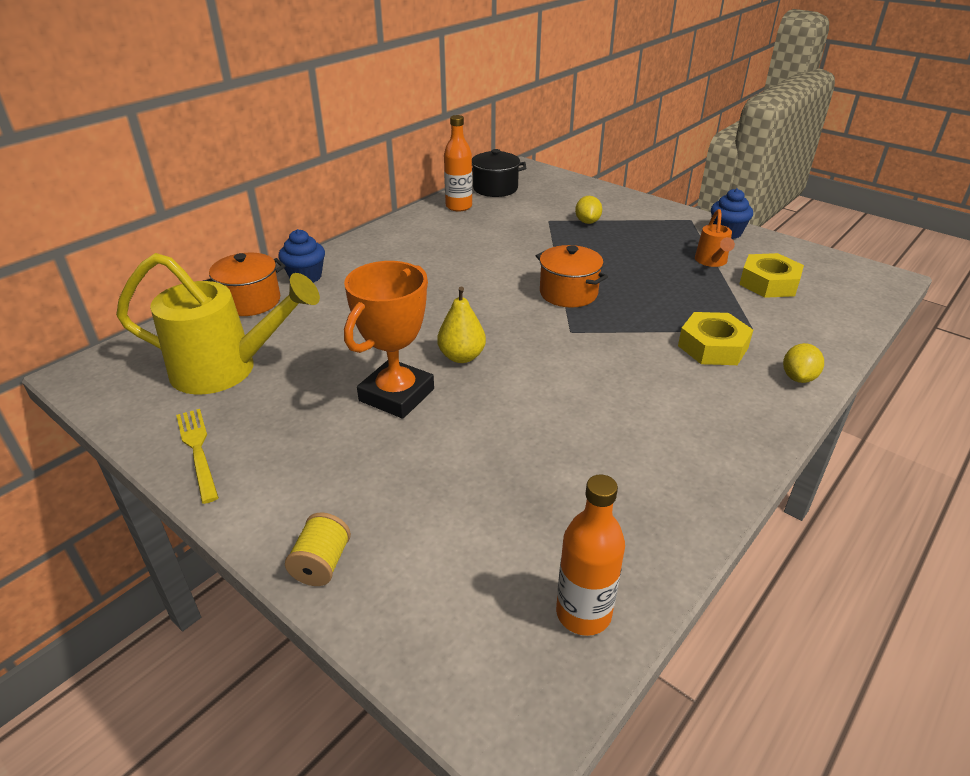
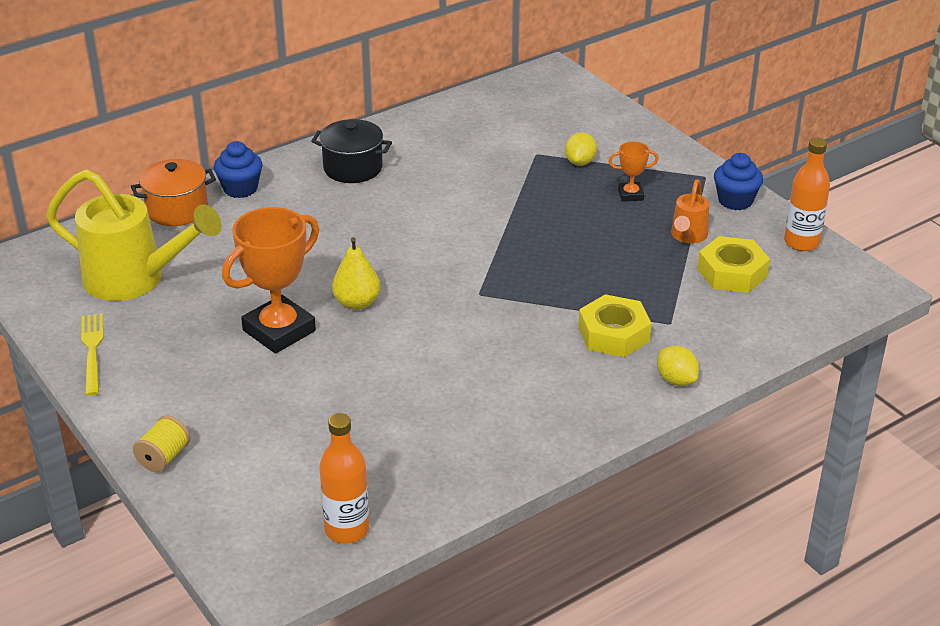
camera: 15 degrees right, 0 degrees up
orange bottle [444,115,472,211] -> orange bottle moved to [784,138,830,251]
black pot [472,149,526,197] -> black pot moved to [311,119,392,183]
orange pot [536,245,608,308] -> none
yellow lemon [783,343,824,383] -> yellow lemon turned 75 degrees counterclockwise [657,346,699,386]
none -> orange trophy [608,142,659,202]

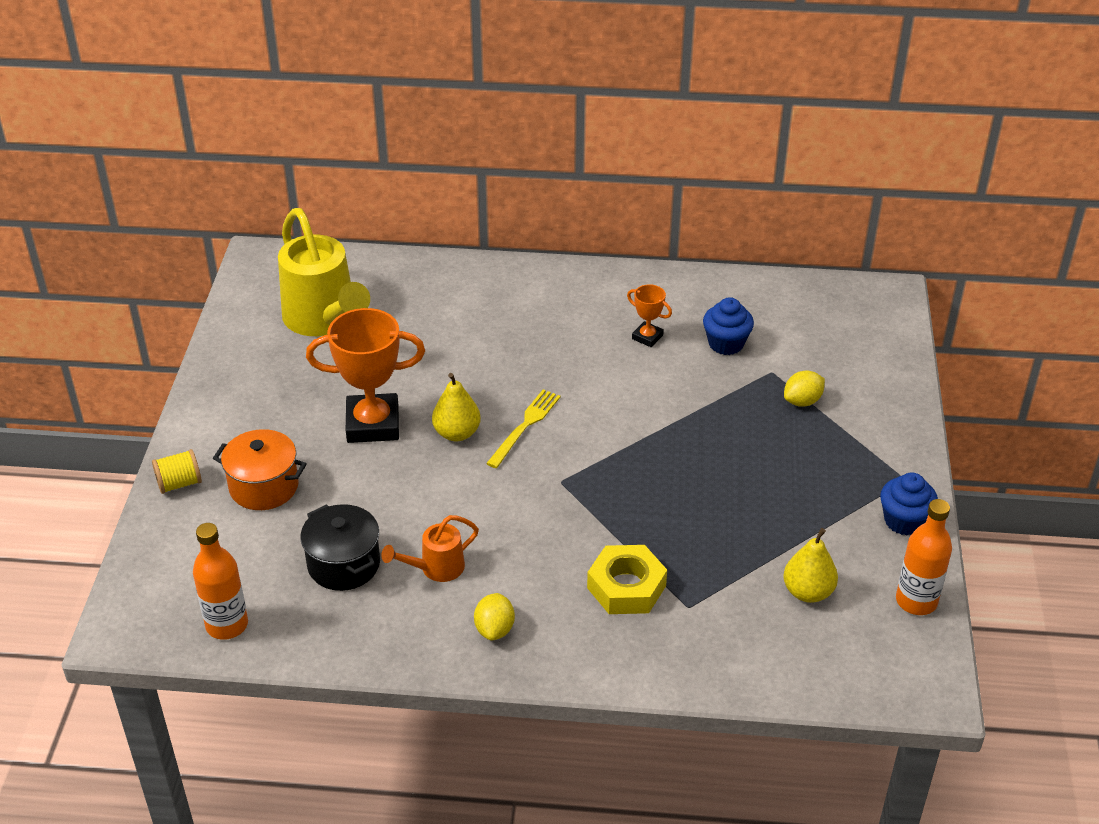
camera: 40 degrees right, 5 degrees up
yellow fork [81,314,103,396] -> yellow fork moved to [486,389,561,468]
orange pot [131,159,216,226] -> orange pot moved to [213,429,307,510]
blue cupcake [214,141,263,198] -> blue cupcake moved to [703,297,754,355]
black pot [311,119,392,183] -> black pot moved to [300,504,380,591]
orange trophy [608,142,659,202] -> orange trophy moved to [627,284,672,347]
yellow lemon [657,346,699,386] -> yellow lemon moved to [474,593,515,640]
orange watering can [671,179,709,243] -> orange watering can moved to [381,515,479,582]
yellow nut [697,236,770,293] -> yellow pear [783,528,838,603]

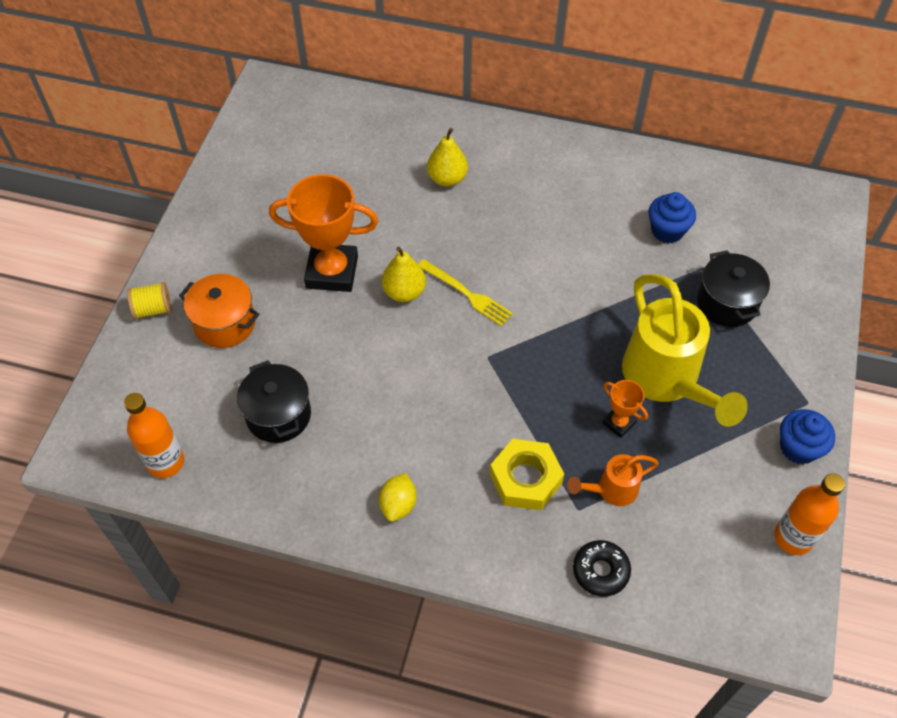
camera: 10 degrees right, 15 degrees up
yellow watering can [278,208,370,336] -> yellow watering can moved to [622,274,748,427]
orange watering can [381,515,479,582] -> orange watering can moved to [567,454,659,506]
yellow fork [486,389,561,468] -> yellow fork turned 90 degrees clockwise [418,259,513,326]
orange trophy [627,284,672,347] -> orange trophy moved to [602,380,648,438]
yellow pear [783,528,838,603] -> yellow pear moved to [427,128,468,187]
yellow lemon [784,371,825,407] -> black pot [697,250,770,327]
none -> black donut [573,540,631,597]

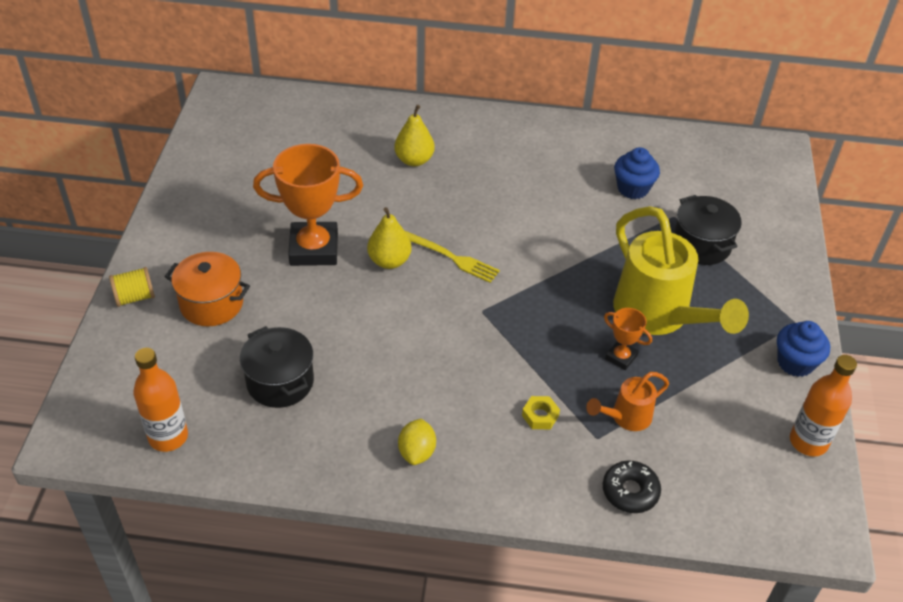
camera: 10 degrees left, 10 degrees down
yellow nut [490,439,564,510] -> yellow nut [522,396,560,429], size x0.51

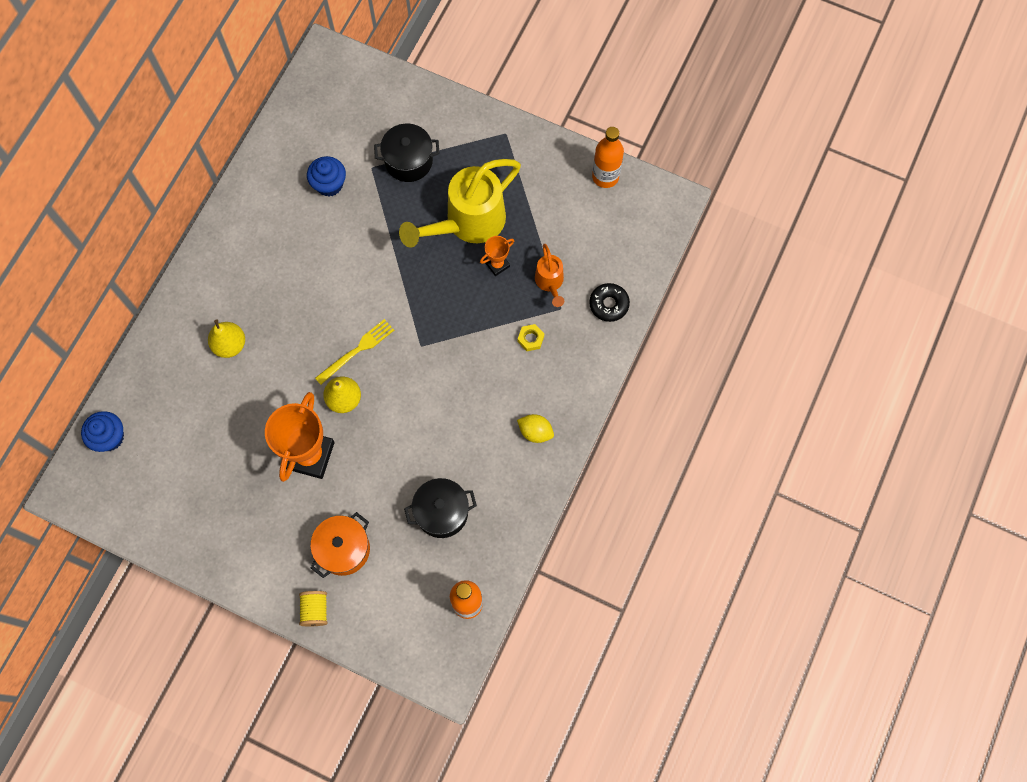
camera: 70 degrees left, 25 degrees up
yellow watering can [613,206,749,335] -> yellow watering can turned 150 degrees clockwise [399,159,521,248]
blue cupcake [777,321,830,377] -> blue cupcake moved to [81,411,124,452]

